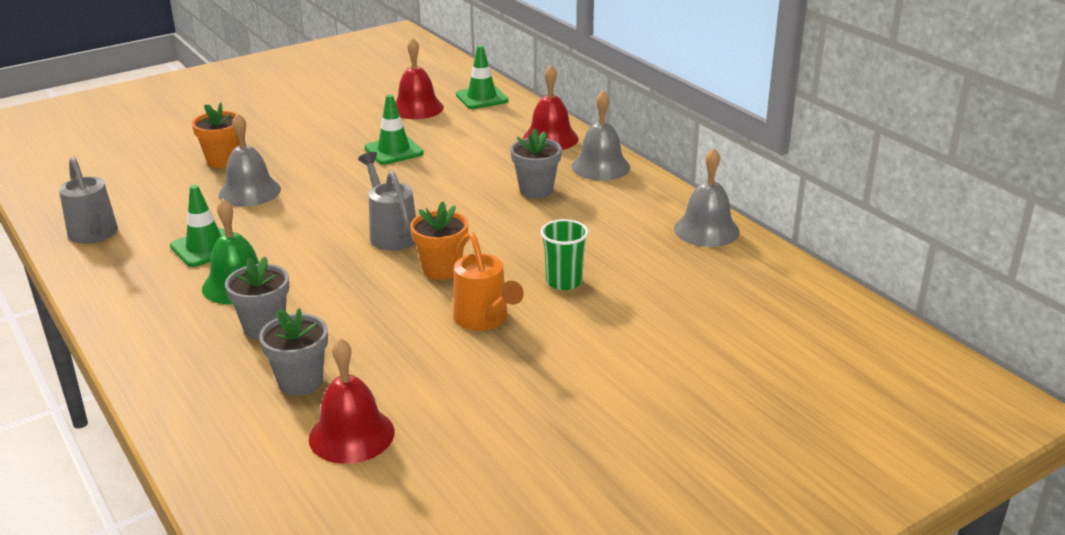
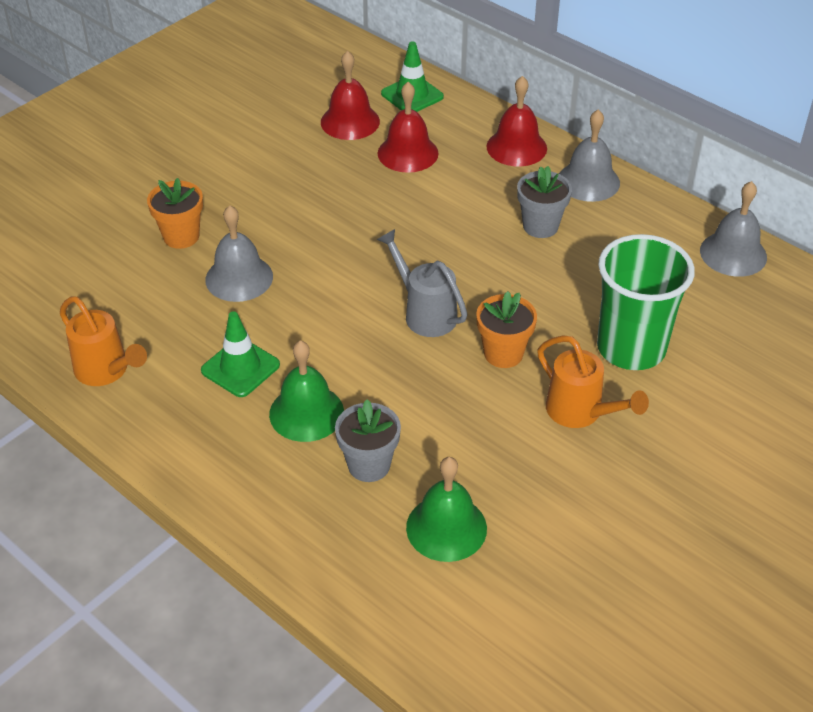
camera: 15 degrees left, 15 degrees up
grey watering can [59,156,118,244] -> orange watering can [60,296,147,386]
grey flower pot [259,308,328,396] -> green bell [406,457,487,562]
red bell [309,338,394,464] -> red bell moved to [378,82,439,173]
green traffic cone [364,94,424,165] -> none
green cup [540,219,589,290] -> green cup [597,234,695,370], size x1.88

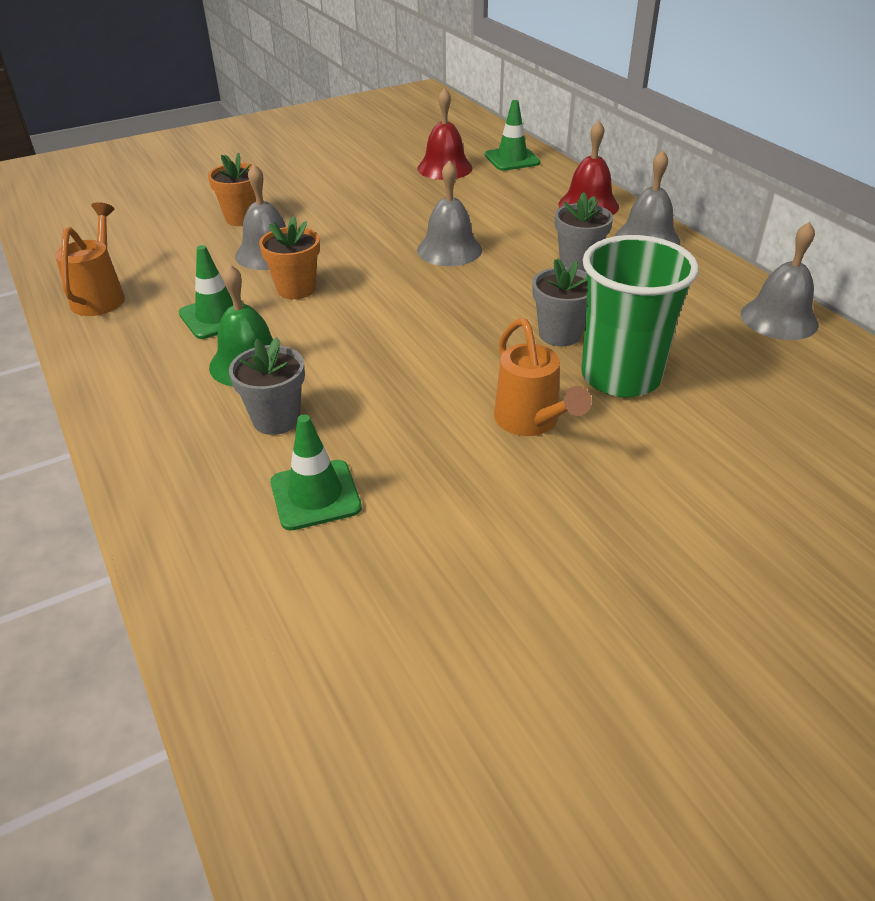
camera: 20 degrees right, 5 degrees down
orange watering can [60,296,147,386] -> orange watering can turned 150 degrees counterclockwise [55,202,125,316]
grey watering can [377,229,467,337] -> none
red bell [378,82,439,173] -> none
green bell [406,457,487,562] -> green traffic cone [270,415,362,531]
orange flower pot [476,291,537,368] -> orange flower pot moved to [259,216,320,299]
none -> grey bell [417,160,482,266]
none -> grey flower pot [532,258,587,346]

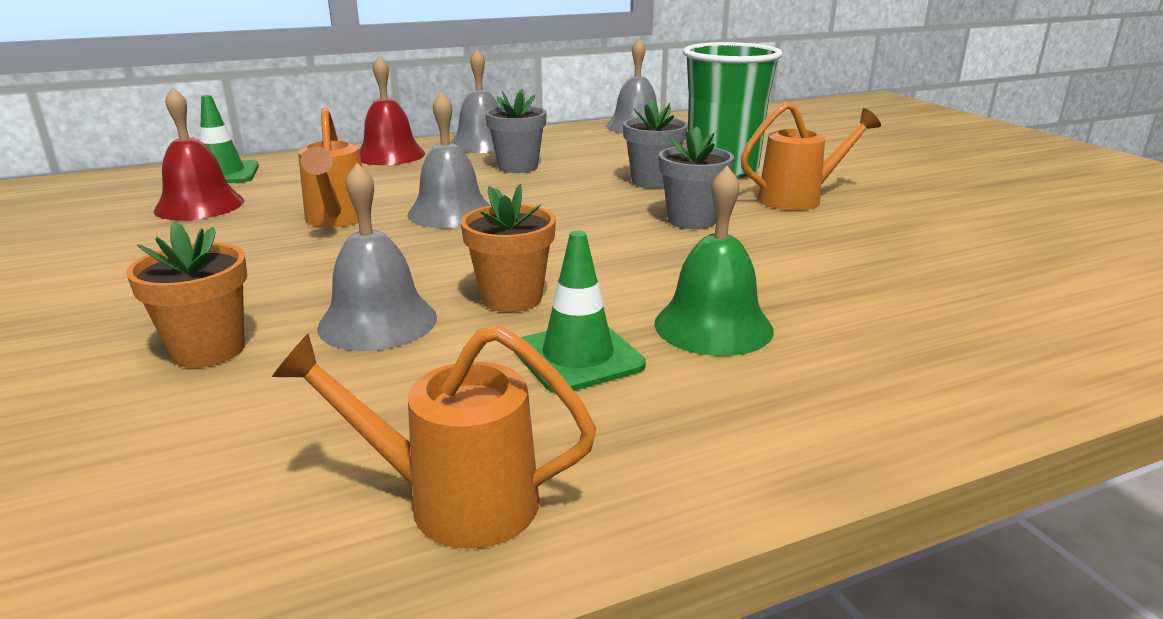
camera: 85 degrees left, 15 degrees down
grey flower pot [229,337,305,435] -> grey flower pot moved to [659,126,734,229]
green traffic cone [270,415,362,531] -> none
none -> orange watering can [298,108,362,227]

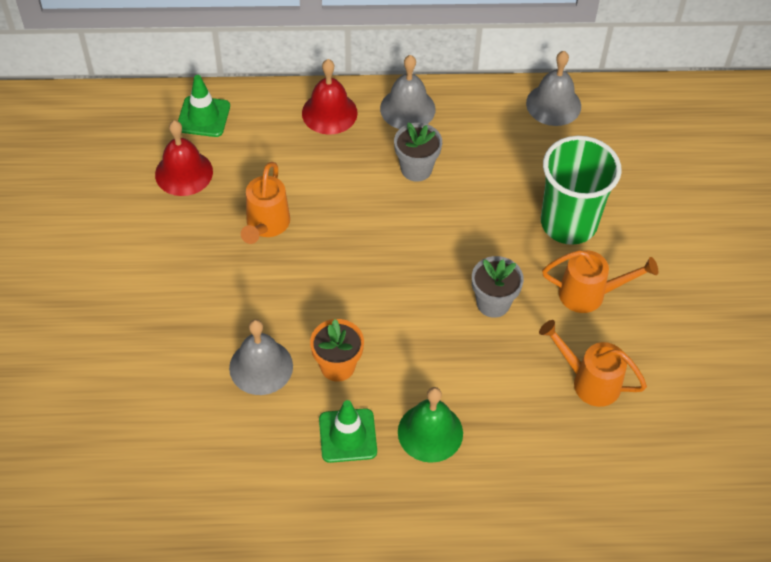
camera: 20 degrees right, 30 degrees up
orange flower pot [126,222,247,368] -> none
orange watering can [272,325,596,549] -> orange watering can moved to [539,320,647,407]
grey bell [407,92,490,228] -> none
grey flower pot [623,98,688,189] -> none

